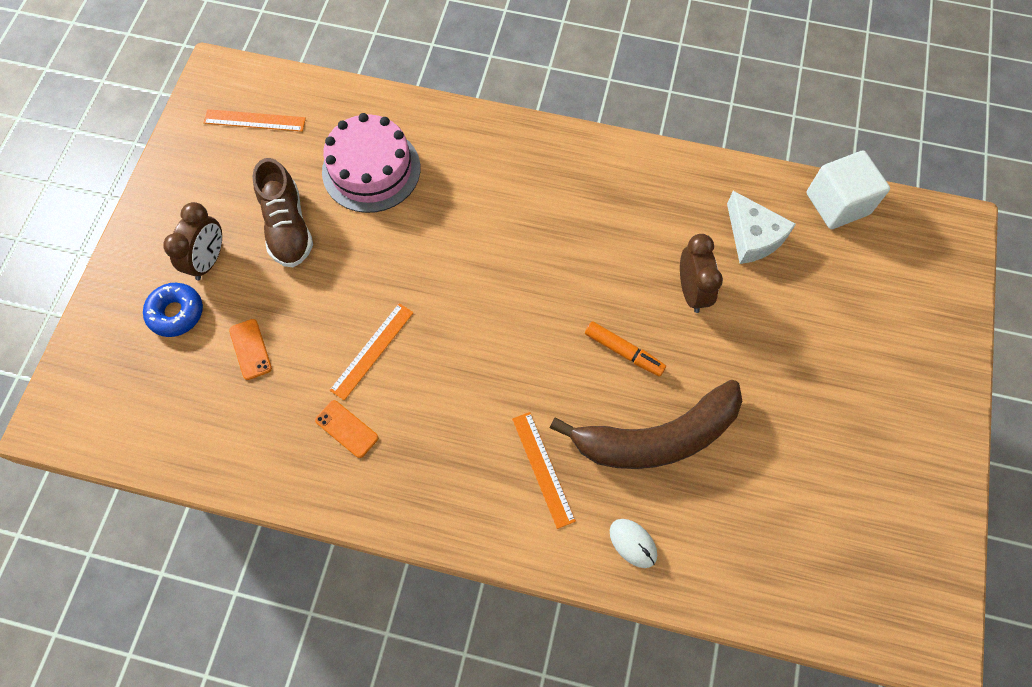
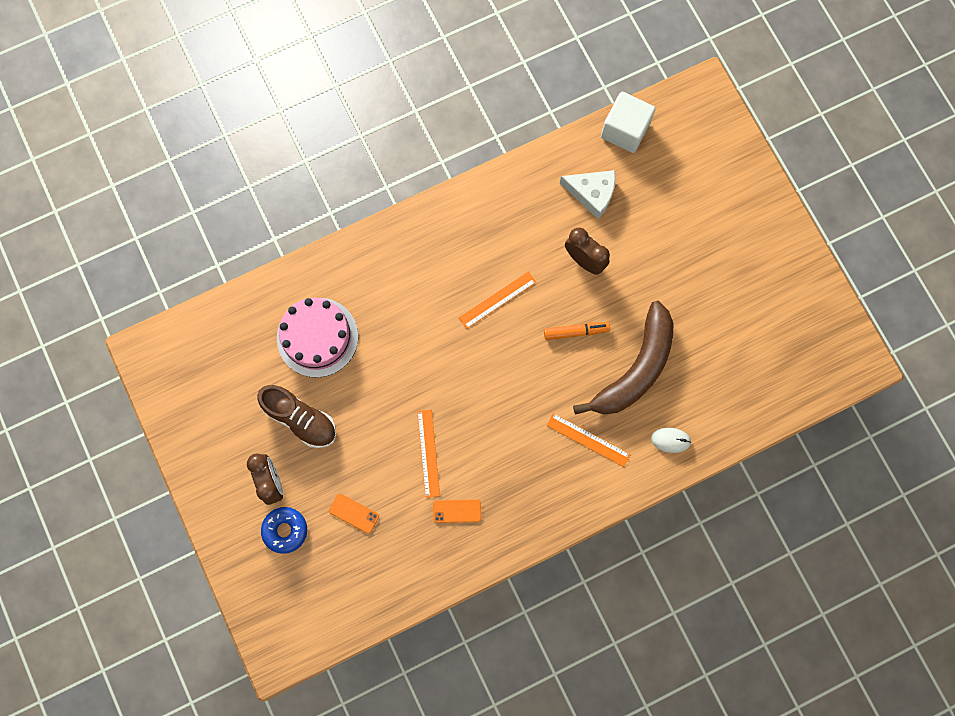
camera: 40 degrees left, 10 degrees up
orange ruler [203,109,306,132] -> orange ruler moved to [458,271,536,329]

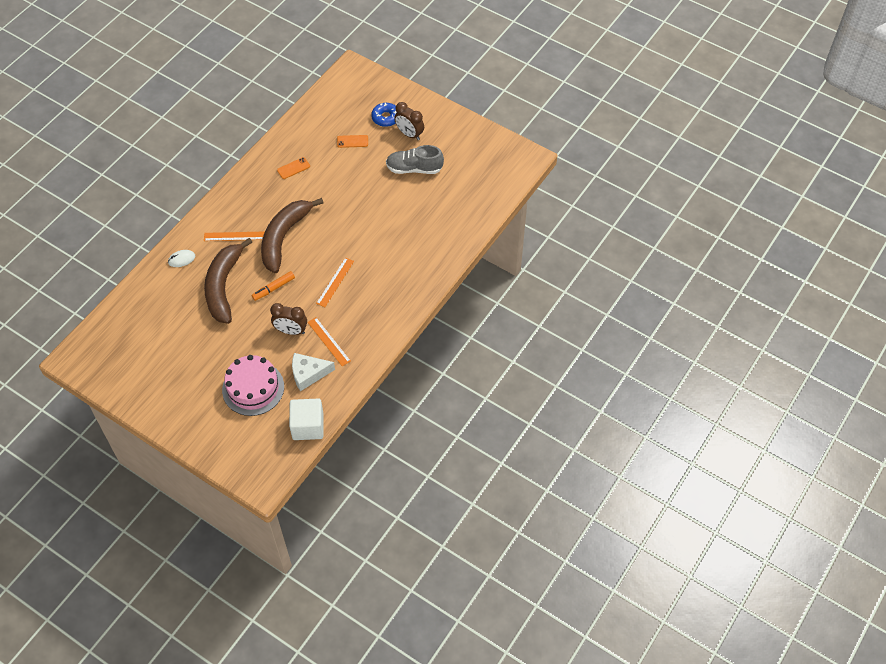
camera: 150 degrees right, 20 degrees down
brown shoe [257,385,336,448] -> grey shoe [386,145,444,174]
pink cake [277,298,358,378] -> pink cake moved to [222,355,284,416]
orange ruler [417,409,440,498] -> orange ruler moved to [308,317,351,366]
none -> brown banana [261,198,324,273]

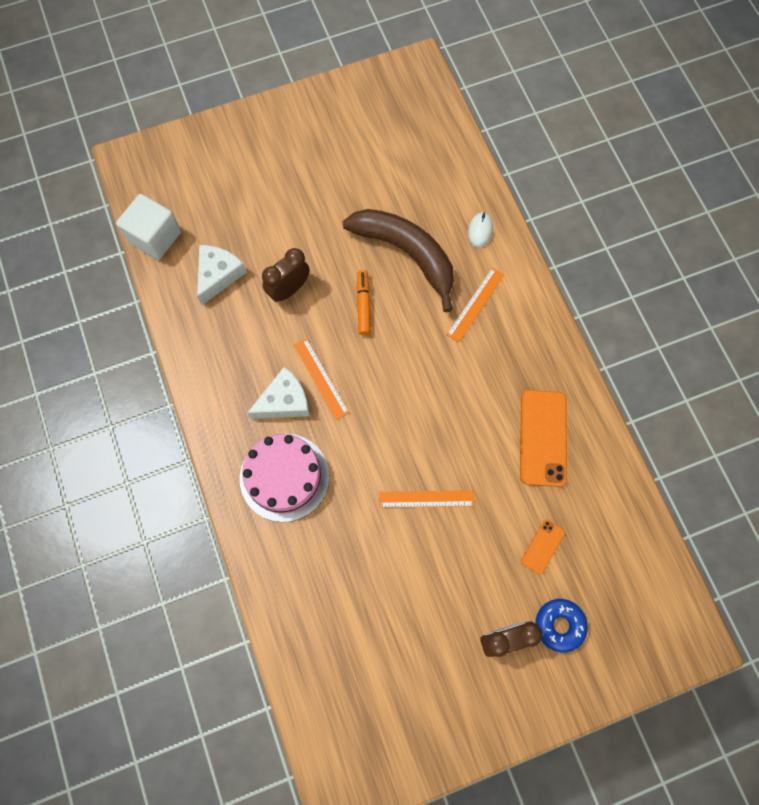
camera: 125 degrees right, 15 degrees up
pink cake [222,355,284,416] -> pink cake moved to [240,434,329,522]
brown banana [261,198,324,273] -> none
orange phone [277,157,310,179] -> orange phone [520,390,567,487], size x1.93
orange ruler [308,317,351,366] -> orange ruler moved to [379,490,474,508]
grey shoe [386,145,444,174] -> none
none -> white cheese [247,366,310,419]

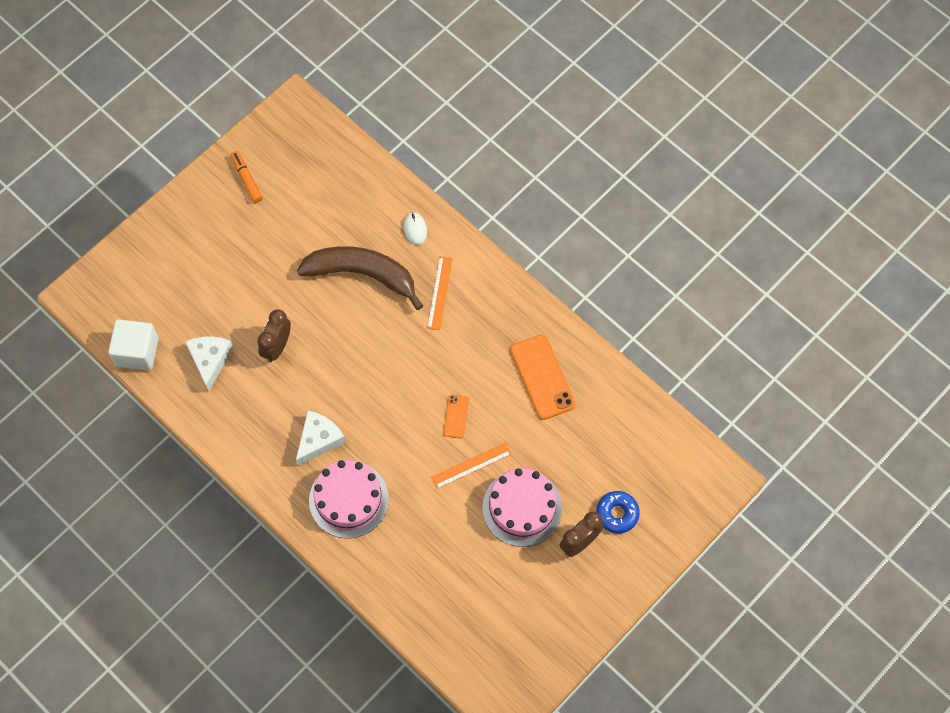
camera: 25 degrees left, 5 degrees down
orange ruler [294,338,349,420] -> none
orange marker [357,270,371,335] -> orange marker moved to [230,151,263,203]
orange phone [521,520,565,574] -> orange phone moved to [443,395,469,438]
none -> pink cake [482,468,562,547]

